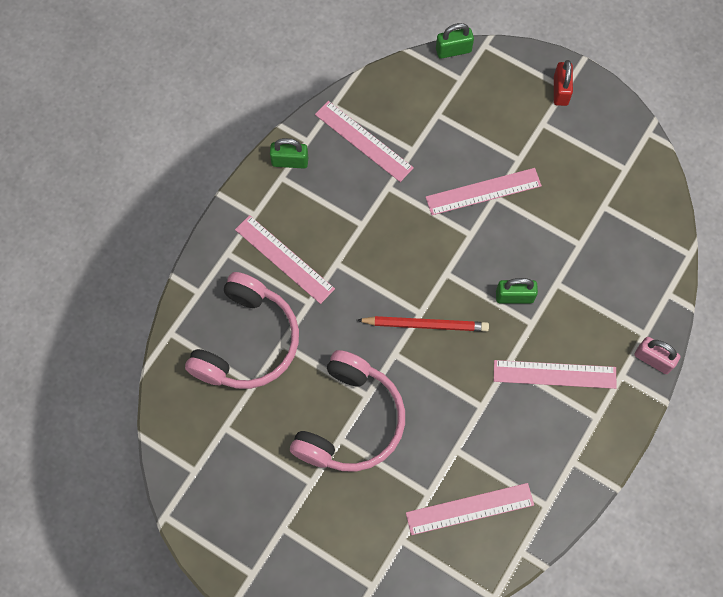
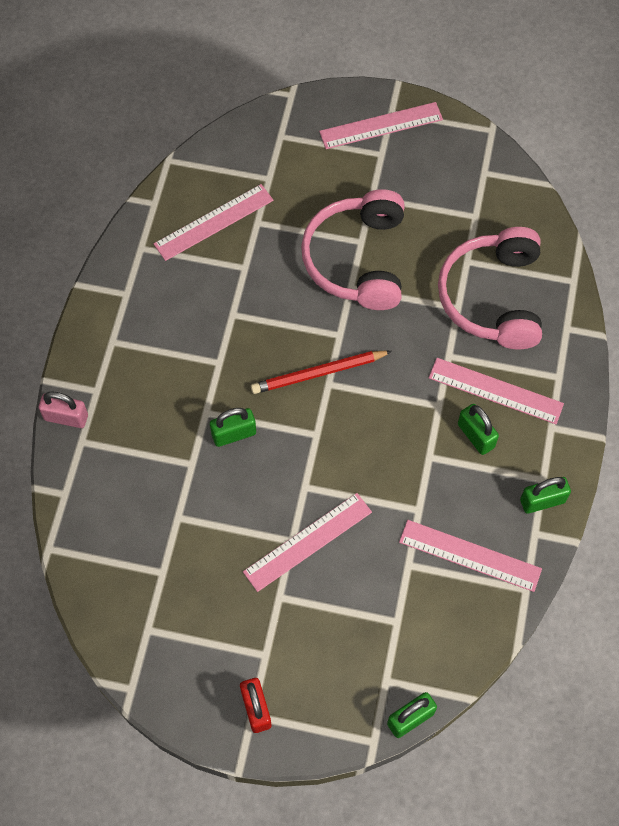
camera: 160 degrees right, 5 degrees down
pink ruler [494,360,617,389] -> pink ruler moved to [319,102,443,149]
none -> green padlock [458,404,499,455]

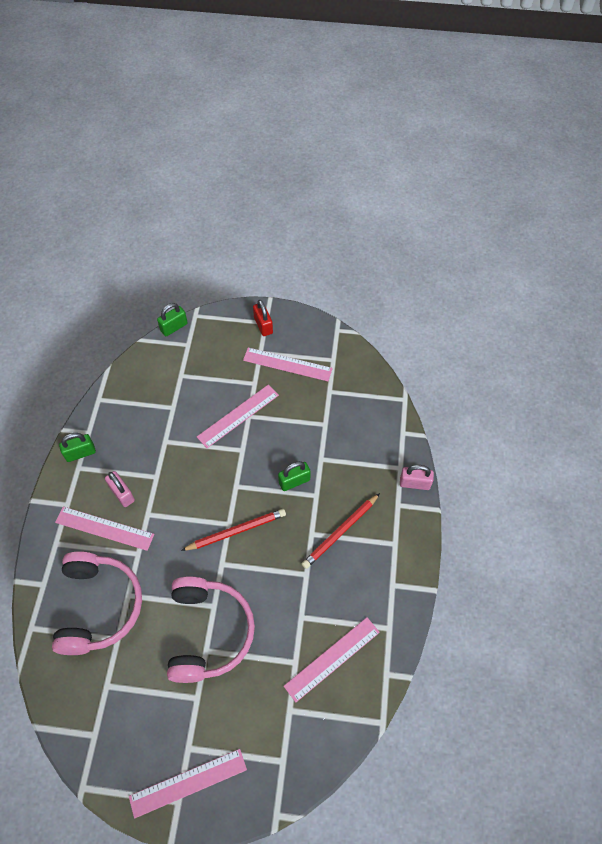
camera: 175 degrees right, 5 degrees down
pink ruler [399,520,542,592] -> pink ruler moved to [243,347,333,381]
green padlock [458,404,499,455] -> pink padlock [105,471,135,507]
none -> red pencil [302,493,380,569]

